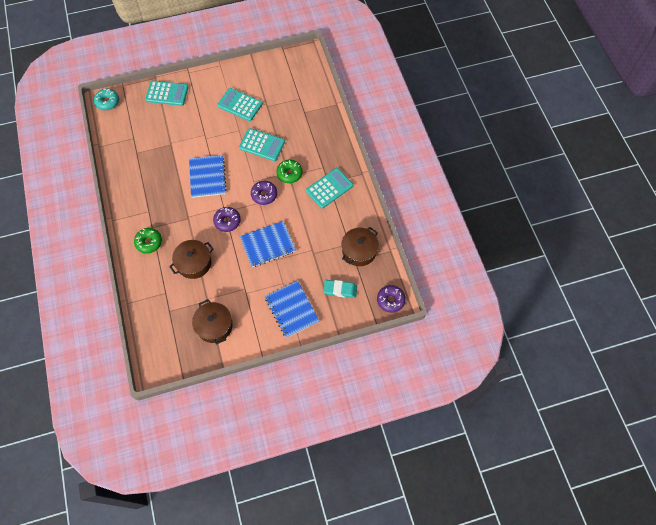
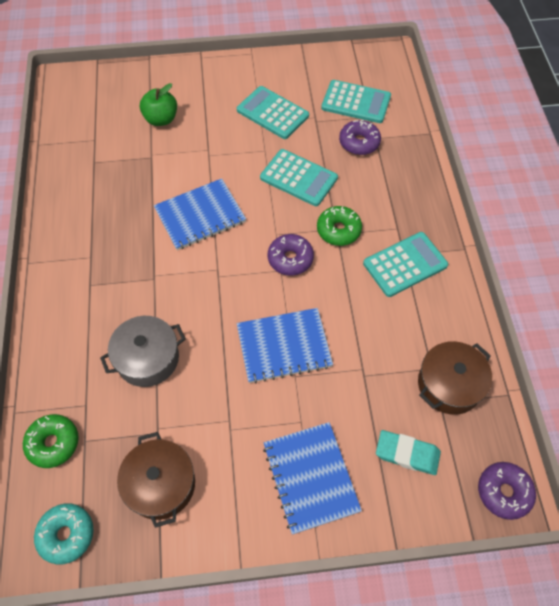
camera: 10 degrees right, 5 degrees down
turquoise donut [94,89,119,110] -> turquoise donut moved to [34,503,94,564]
green donut [134,228,162,254] -> green donut moved to [23,414,79,468]
turquoise calculator [145,81,189,106] -> turquoise calculator moved to [321,80,391,123]
brown pot [169,240,214,279] -> grey pot [100,316,186,387]
blue notebook [189,155,227,198] -> blue notebook turned 60 degrees clockwise [154,178,246,250]
purple donut [213,207,241,232] -> purple donut moved to [339,120,381,155]
none -> green apple [140,83,177,126]

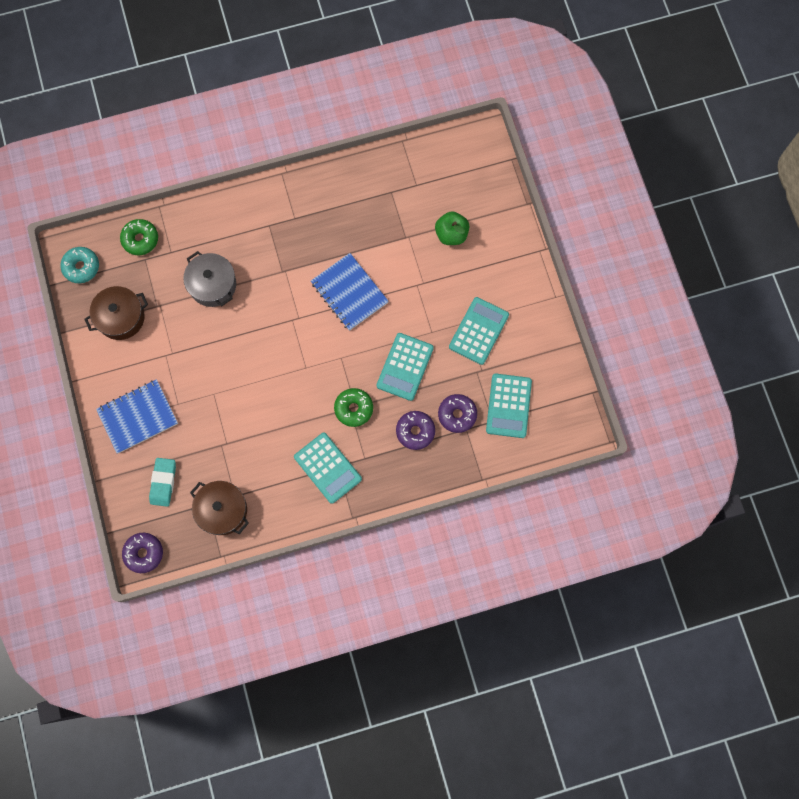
camera: 80 degrees right, 15 degrees up
blue notebook [237,308,333,383] -> none
purple donut [268,234,314,276] -> purple donut moved to [396,411,435,450]

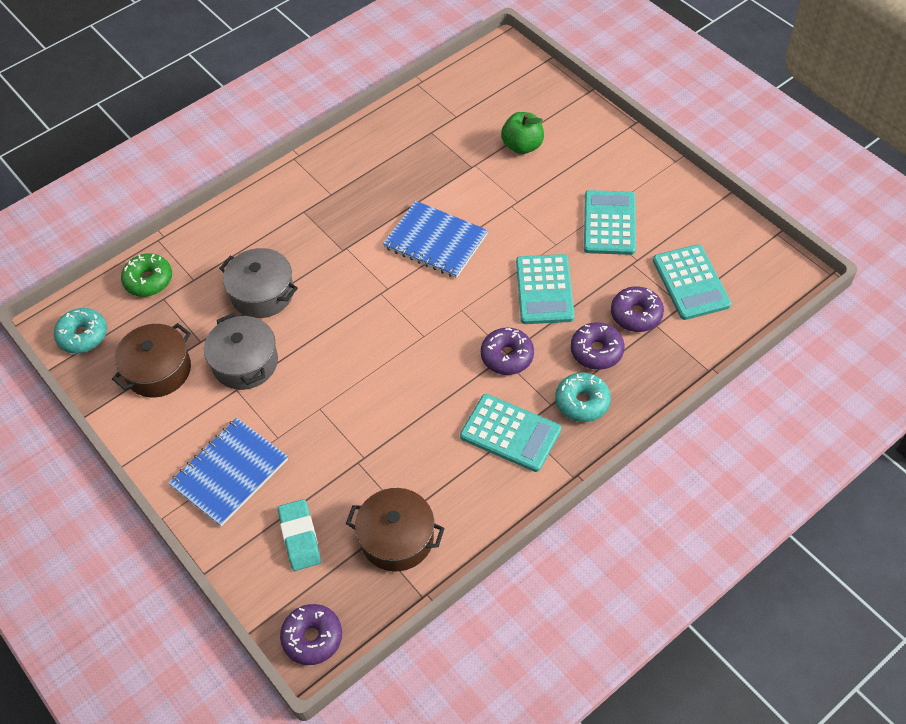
camera: 20 degrees left, 20 degrees down
green donut [334,388,373,427] -> purple donut [481,328,534,375]
none -> grey pot [204,313,278,390]
none -> turquoise donut [555,372,611,422]

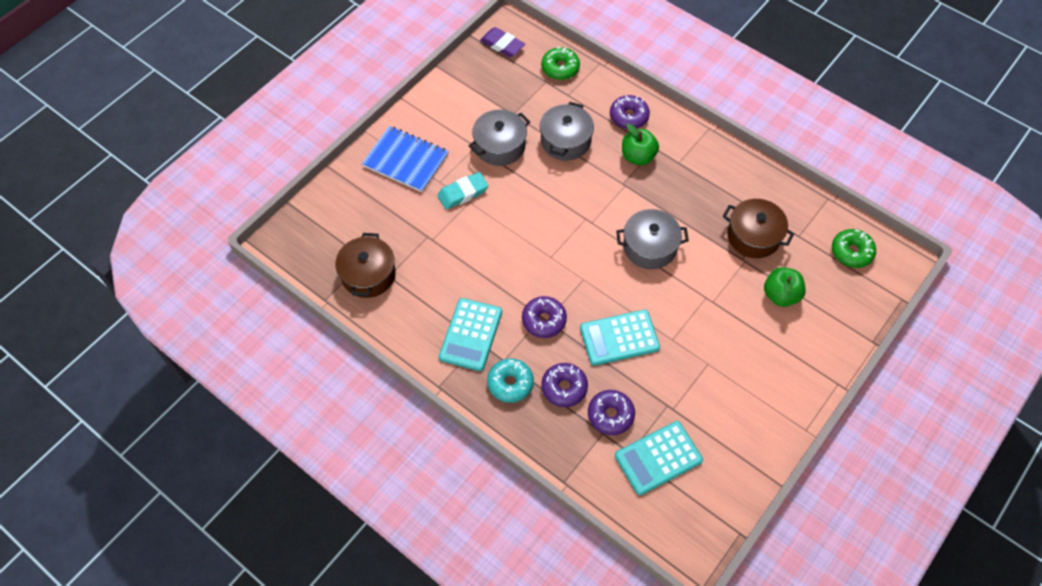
camera: 75 degrees right, 5 degrees up
turquoise donut [54,308,107,353] -> purple eraser [480,27,525,57]
brown pot [112,323,191,397] -> brown pot moved to [723,199,794,258]
turquoise eraser [278,499,321,571] -> turquoise eraser moved to [437,172,488,210]
purple donut [280,604,342,665] -> purple donut moved to [610,95,650,129]
blue notebook [383,201,488,278] -> grey pot [616,209,689,269]
turquoise calculator [584,190,636,255] -> none
none -> green apple [622,124,659,165]
none -> green donut [832,229,876,268]

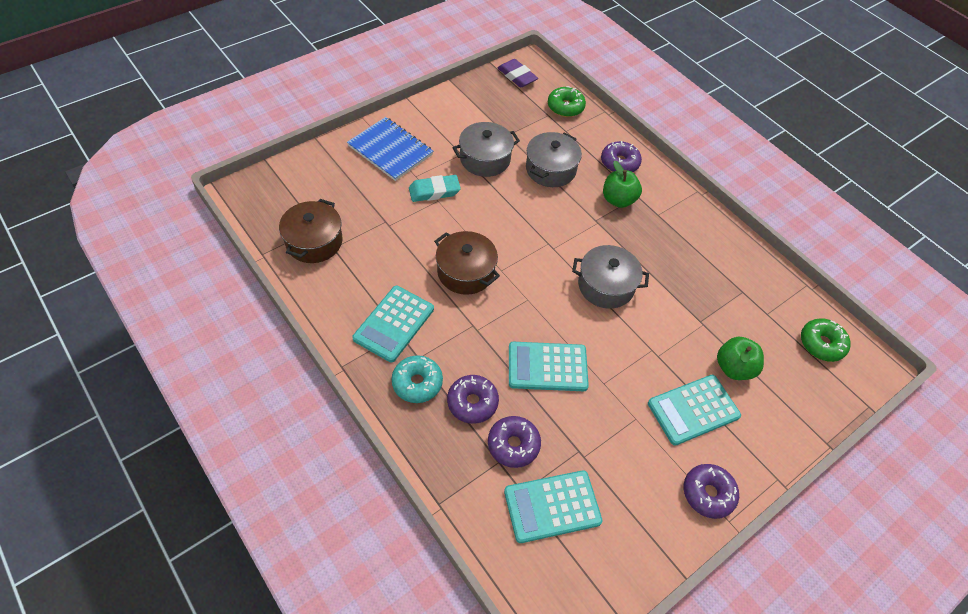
camera: 10 degrees right, 5 degrees down
purple donut [522,296,567,338] -> purple donut moved to [684,464,739,519]
brown pot [723,199,794,258] -> brown pot moved to [434,231,500,295]
none -> turquoise calculator [648,375,741,446]

